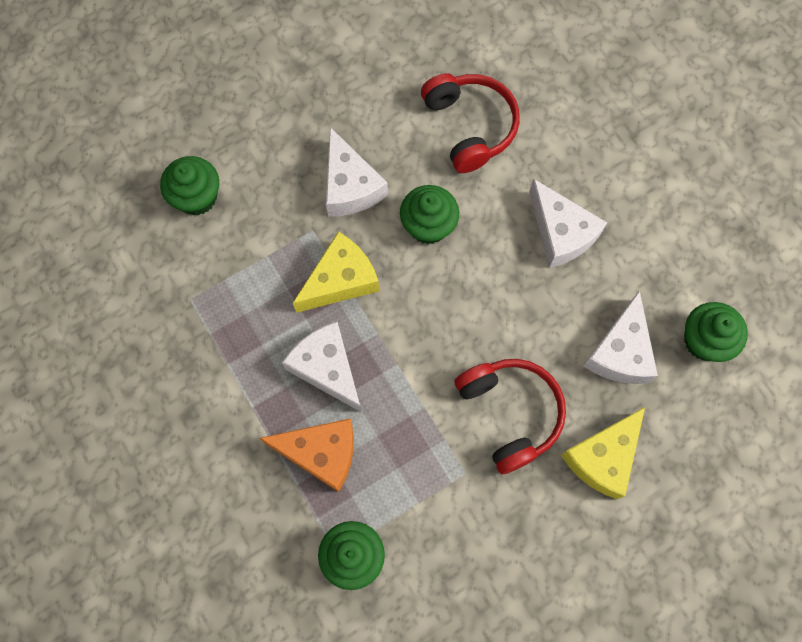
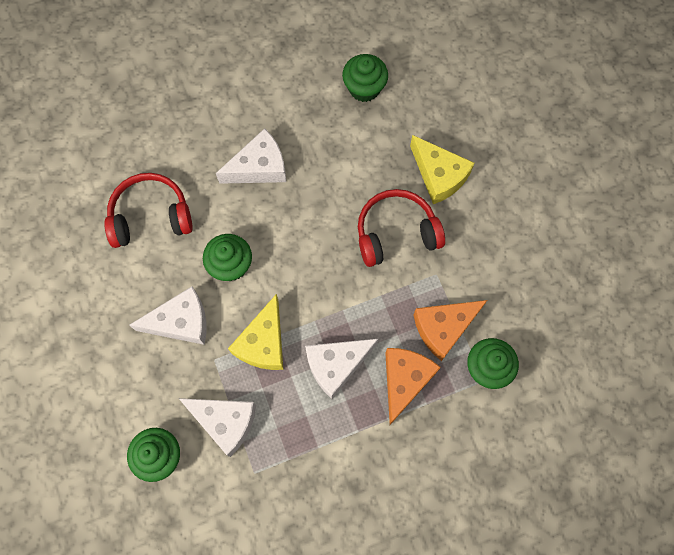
camera: 80 degrees left, 0 degrees up
yellow cheese [293,231,379,313] -> yellow cheese turned 135 degrees counterclockwise [228,294,283,370]
white cheese [583,290,658,384] -> white cheese moved to [178,398,256,457]
none -> orange cheese [413,300,487,361]

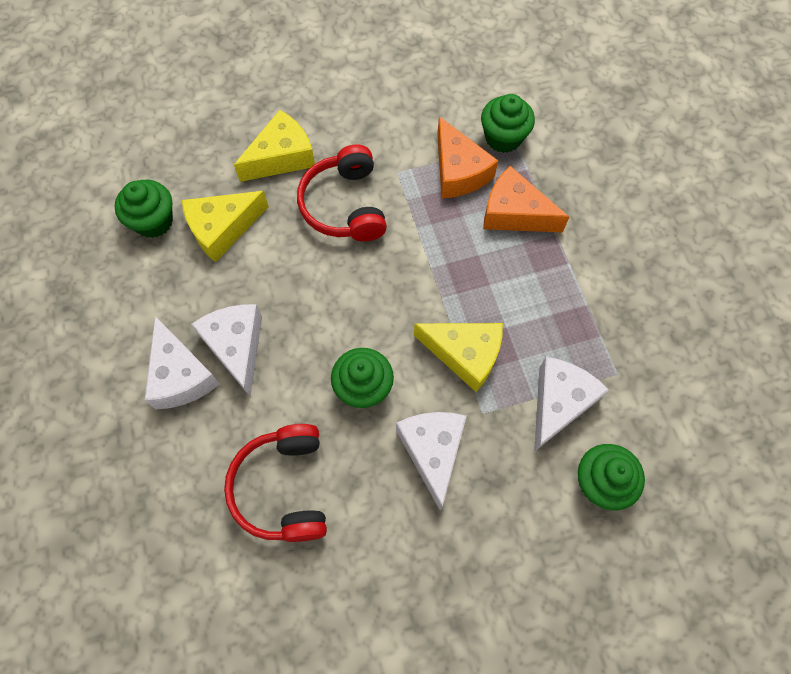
camera: 85 degrees left, 5 degrees down
white cheese [305,339,378,399] -> white cheese moved to [145,316,220,409]
none -> yellow cheese [182,191,269,262]

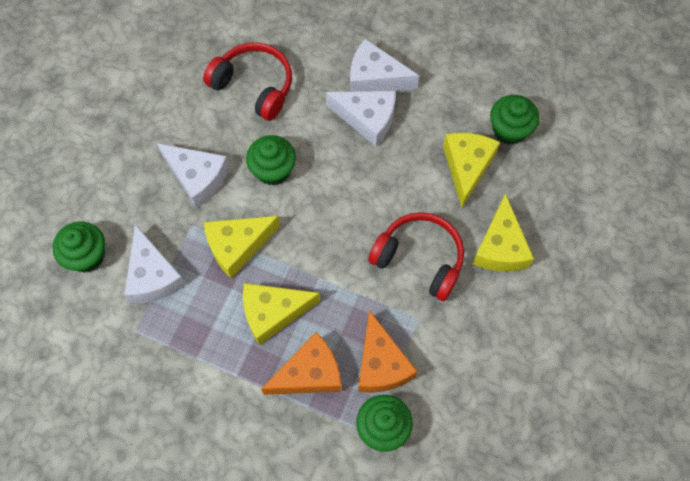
camera: 130 degrees right, 0 degrees up
orange cheese [437,116,498,198] -> orange cheese turned 120 degrees counterclockwise [358,310,418,393]
none -> yellow cheese [243,283,320,345]

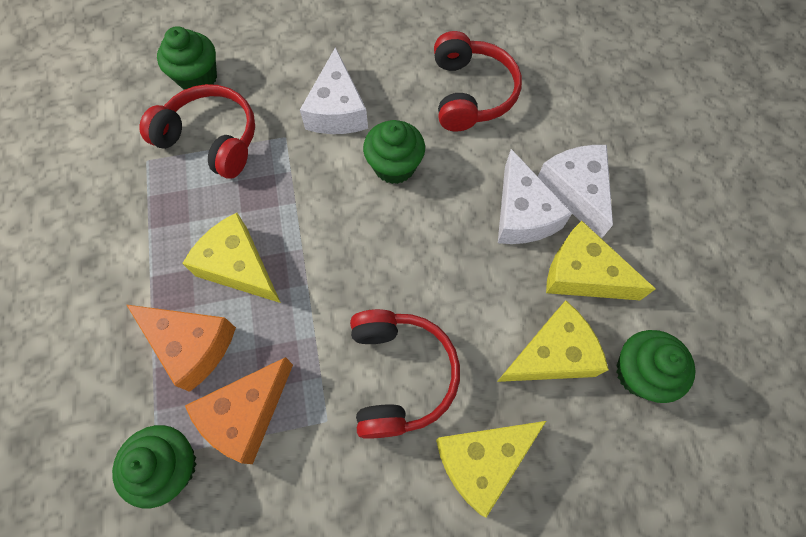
camera: 55 degrees right, 0 degrees up
white cheese [124,224,186,304] -> red headphones [139,84,255,179]
yellow cheese [204,216,280,279] -> yellow cheese moved to [546,221,655,300]

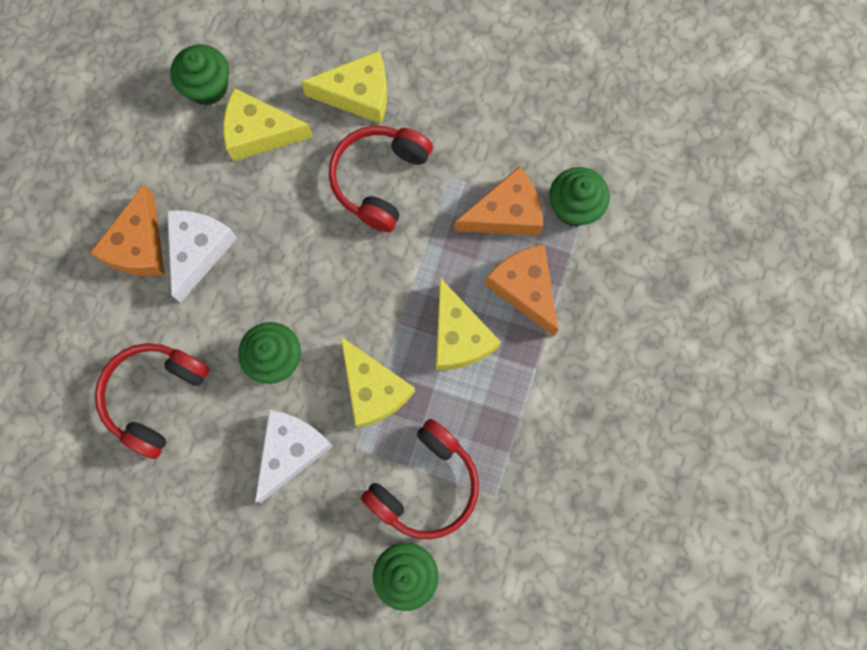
camera: 150 degrees left, 10 degrees up
red headphones [139,84,255,179] -> red headphones turned 105 degrees counterclockwise [361,419,479,539]
white cheese [538,145,613,239] -> orange cheese [90,184,165,276]
yellow cheese [546,221,655,300] -> yellow cheese moved to [341,337,415,428]

